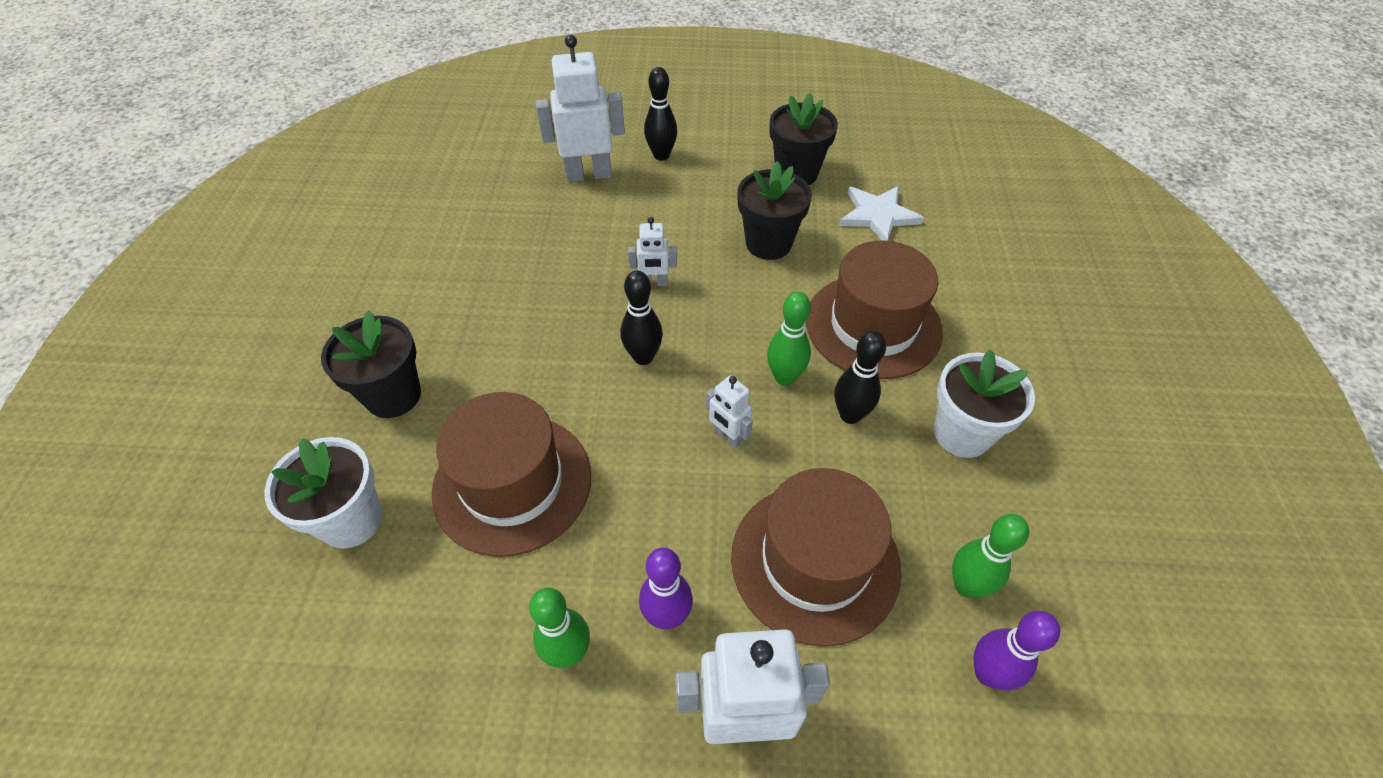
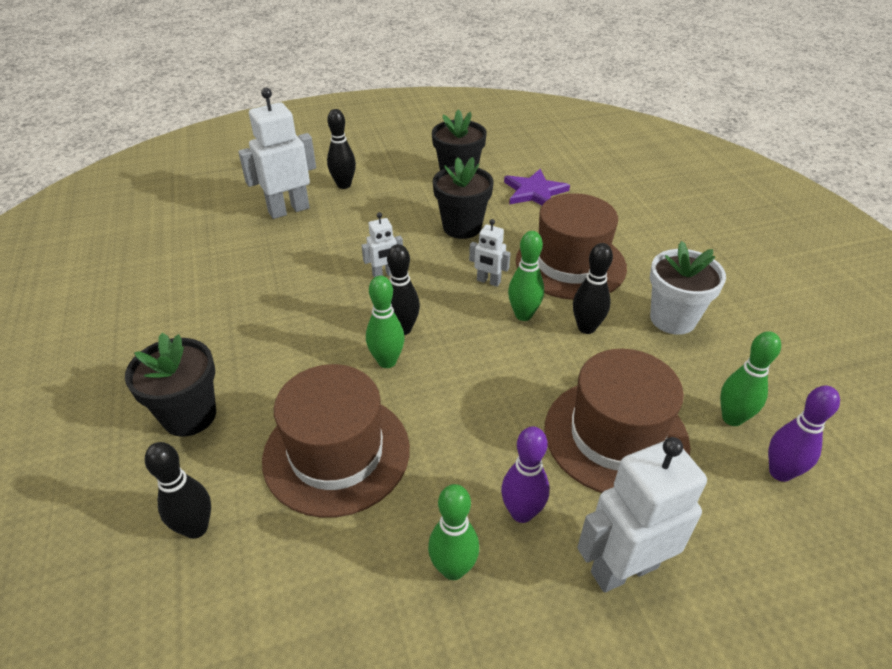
camera: 20 degrees left, 10 degrees down
white flower pot [264,437,383,549] -> black bowling pin [145,442,211,539]
white robot [706,376,753,449] -> white robot moved to [469,219,511,287]
white star [839,186,924,241] -> purple star [504,169,570,205]
none -> green bowling pin [366,276,405,368]

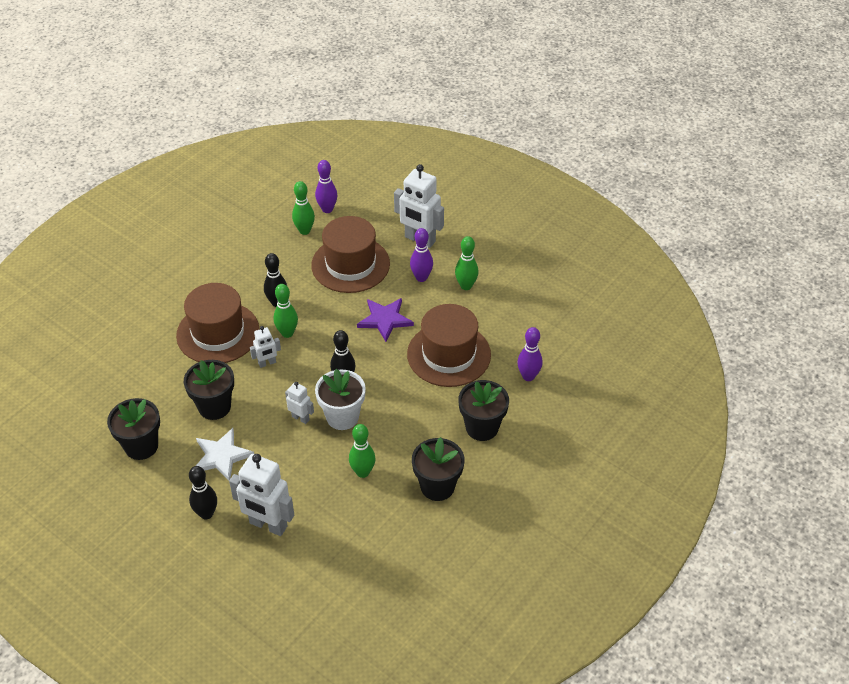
camera: 125 degrees left, 5 degrees up
black bowling pin [145,442,211,539] -> purple bowling pin [517,327,543,381]
green bowling pin [366,276,405,368] -> green bowling pin moved to [349,424,375,478]
white robot [469,219,511,287] -> white robot turned 75 degrees clockwise [250,326,281,368]
purple star [504,169,570,205] -> purple star moved to [357,298,414,342]
white flower pot [650,241,726,335] -> white flower pot moved to [315,369,366,430]
none -> white star [196,428,254,481]
none -> black flower pot [412,437,464,501]

